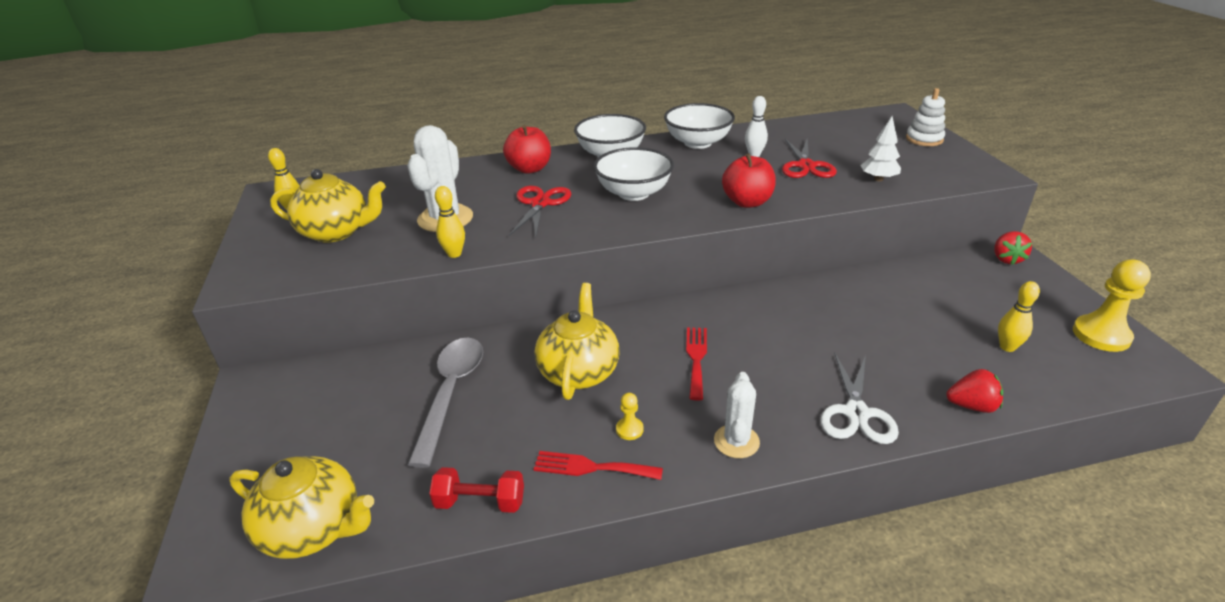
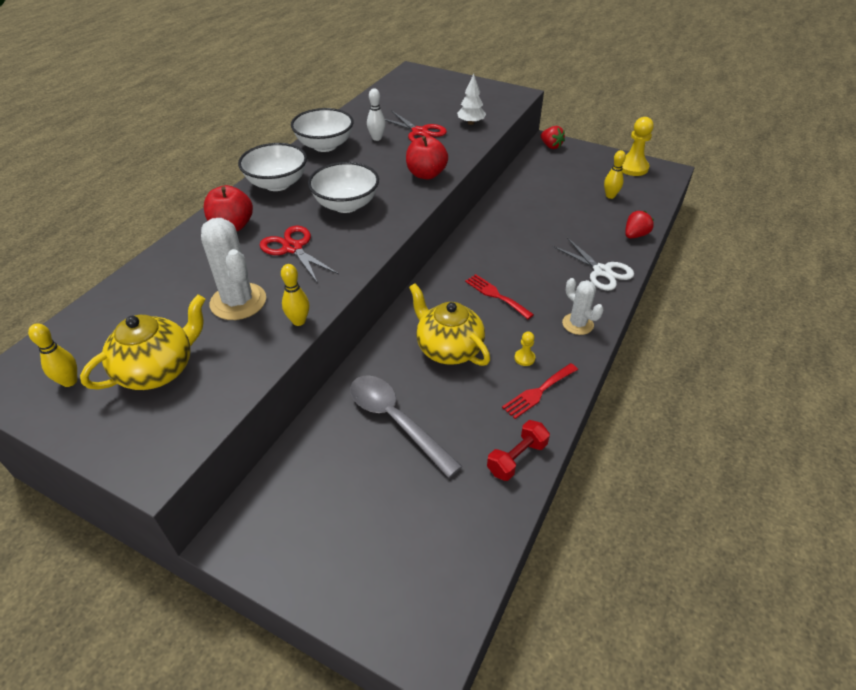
camera: 50 degrees left, 10 degrees up
yellow teapot [229,456,374,559] -> none
white stacking toy [906,88,945,146] -> none

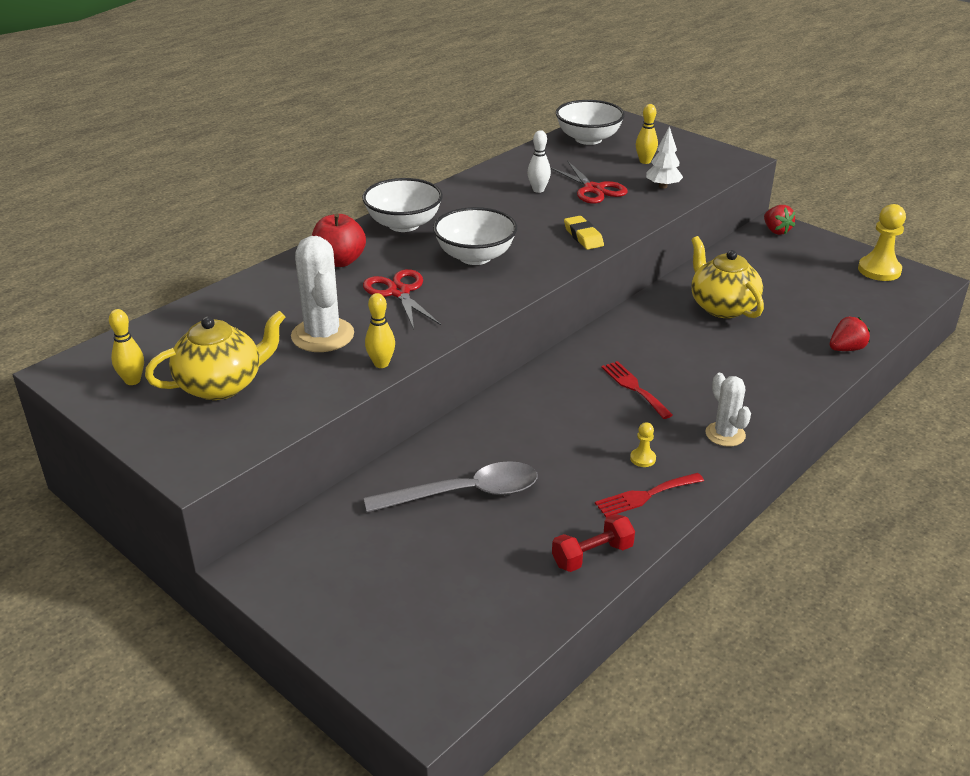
camera: 15 degrees right, 10 degrees down
white bowl [291,108,353,152] -> white bowl moved to [556,100,625,145]
grey spoon [350,375,462,478] -> grey spoon turned 105 degrees clockwise [364,461,538,513]
red apple [406,136,448,179] -> yellow eraser [564,216,604,250]
yellow teapot [409,283,490,366] -> yellow teapot moved to [691,236,764,318]
white scissors [553,238,634,291] -> none
yellow bowling pin [604,150,626,199] -> yellow bowling pin moved to [636,104,658,164]

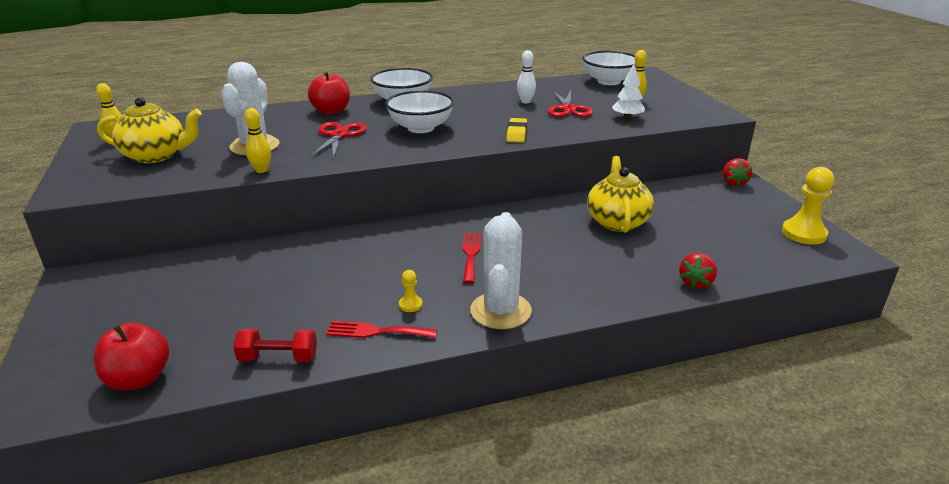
camera: 30 degrees right, 5 degrees down
grey spoon [364,461,538,513] -> none
white cactus [706,373,751,446] -> white cactus [470,212,532,329], size x1.60
red strawberry [830,317,870,351] -> red strawberry turned 120 degrees clockwise [679,253,717,289]
none -> red apple [93,323,169,390]

